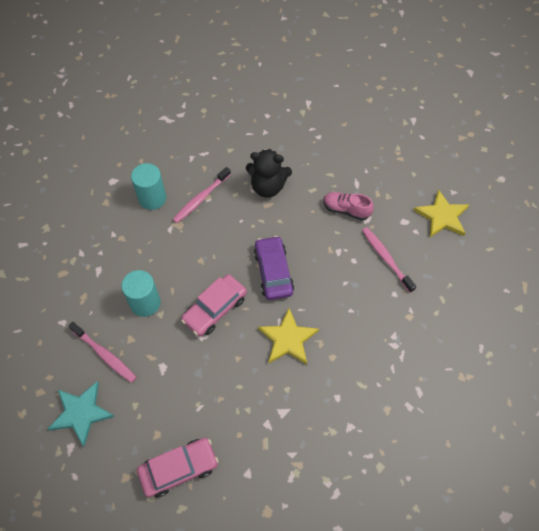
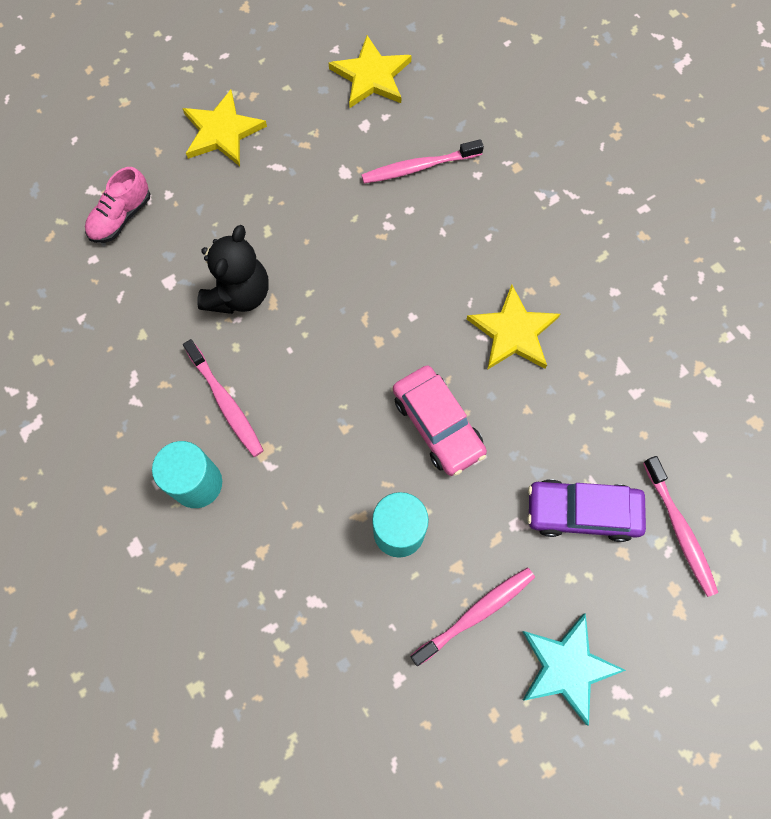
camera: 75 degrees left, 10 degrees up
pink car [137,438,219,497] -> pink toothbrush [643,456,718,597]
purple car [254,236,294,300] -> purple car moved to [527,479,646,542]
pink shoe [323,192,374,220] -> pink shoe moved to [85,167,150,243]
none -> yellow star [182,90,267,166]

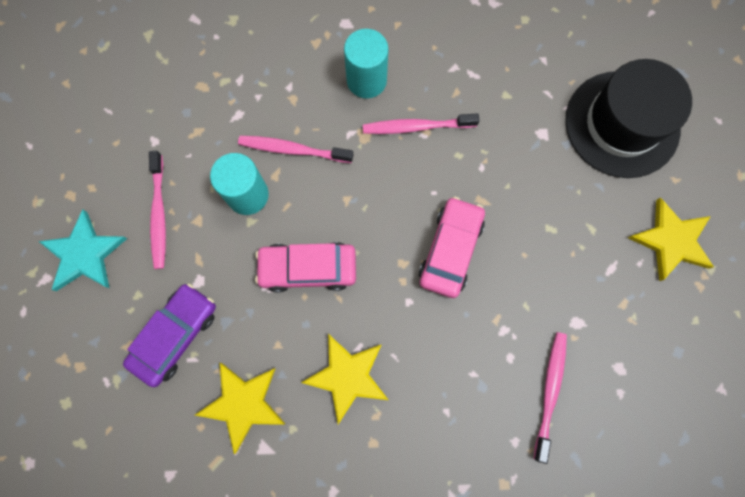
camera: 120 degrees right, 5 degrees up
pink shoe [85,167,150,243] -> black hat [565,59,692,178]
black teddy bear [197,225,269,314] -> none
yellow star [329,35,412,108] -> yellow star moved to [195,363,285,454]
pink toothbrush [643,456,718,597] -> pink toothbrush moved to [238,136,353,163]
none -> pink car [419,197,485,298]

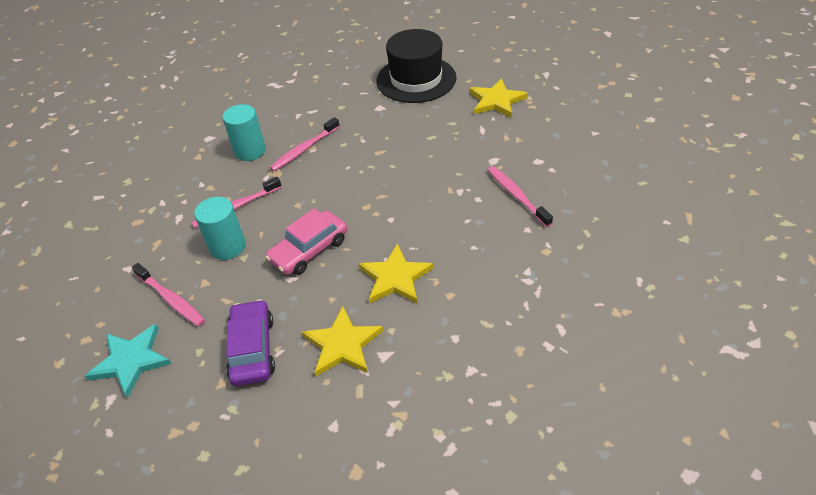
camera: 40 degrees left, 30 degrees down
pink car [419,197,485,298] -> none

